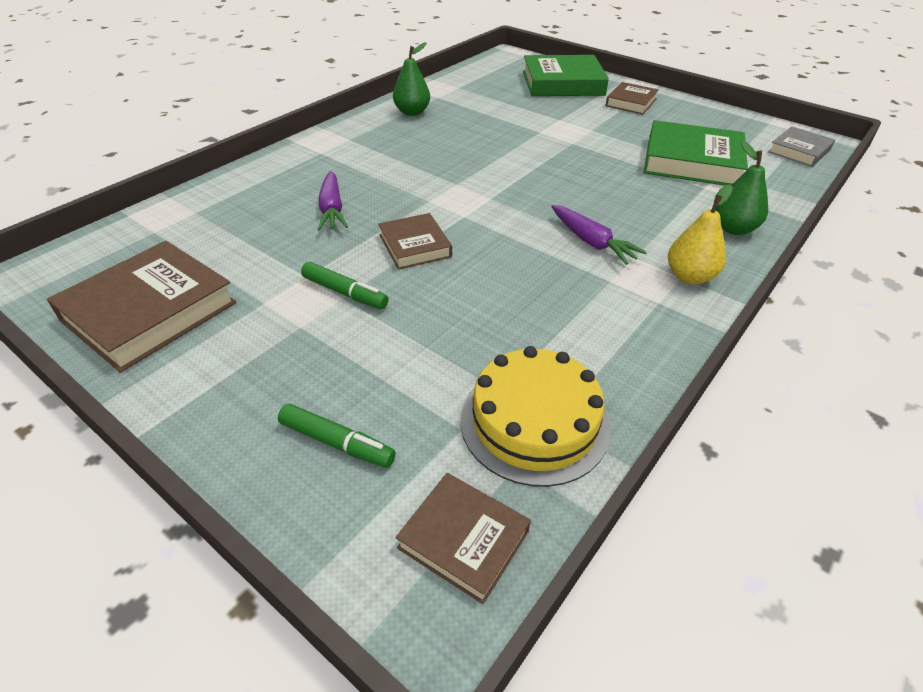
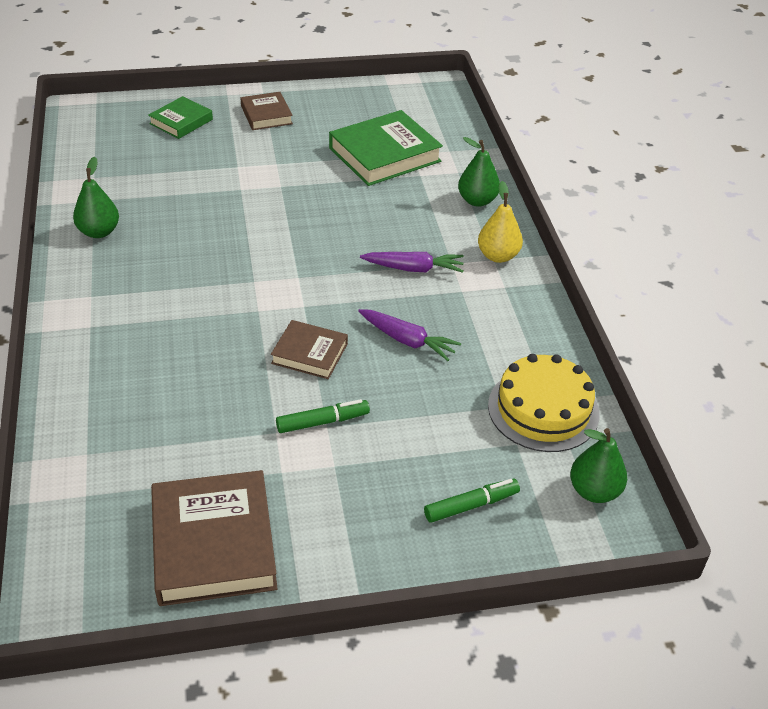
camera: 50 degrees left, 0 degrees up
purple carrot [318,171,348,231] -> purple carrot moved to [358,309,461,361]
brown book [395,473,531,604] -> green pear [570,428,627,503]
green book [523,55,609,96] -> green book [148,96,213,139], size x0.57
grey book [768,126,835,167] -> none

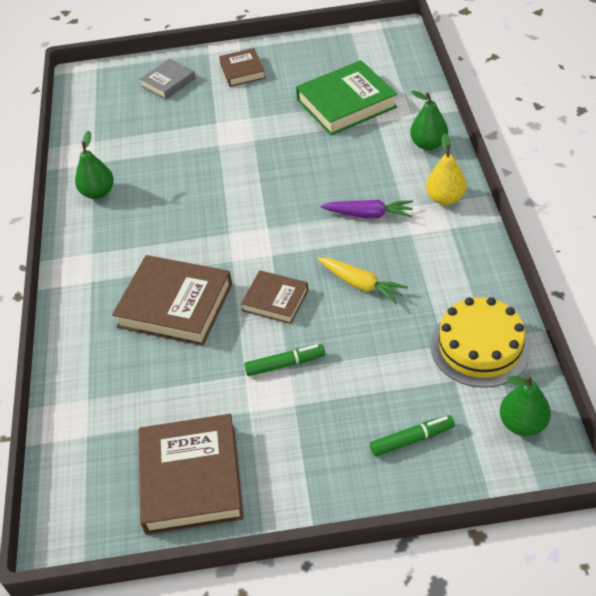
camera: 10 degrees right, 5 degrees up
green book [148,96,213,139] -> grey book [140,59,196,99]
purple carrot [358,309,461,361] -> yellow carrot [318,258,408,304]
none -> brown book [112,255,232,346]

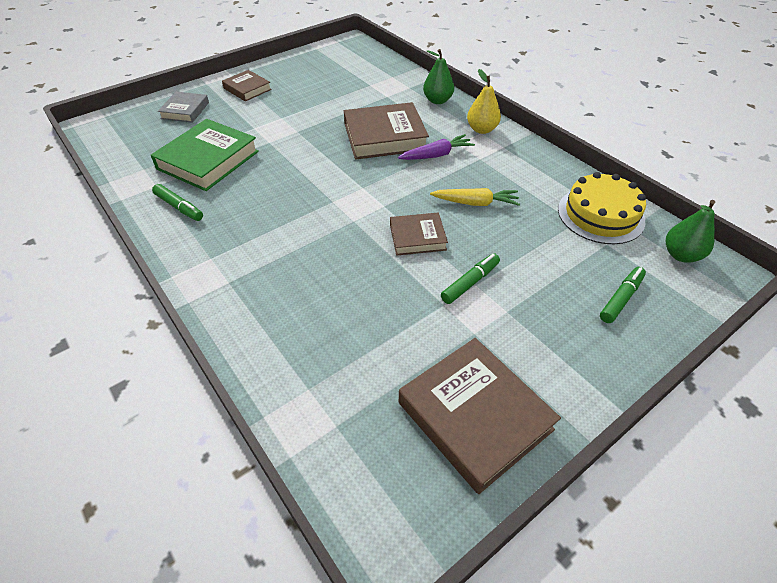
camera: 35 degrees left, 0 degrees up
green pear [75,130,114,199] -> green marker [152,184,203,221]
brown book [112,255,232,346] -> brown book moved to [344,102,429,160]
green book [296,60,397,135] -> green book moved to [151,119,259,191]

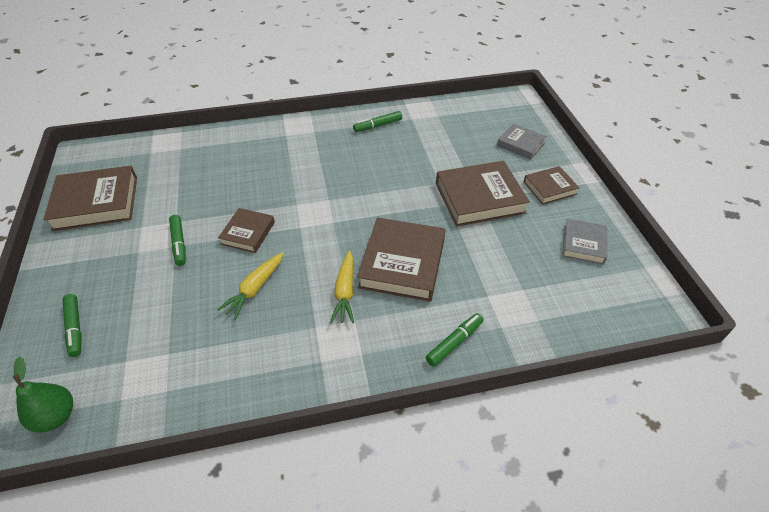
camera: 115 degrees right, 0 degrees up
green book [151,119,259,191] -> none
purple carrot [398,134,475,160] -> yellow carrot [330,251,354,323]
green pear [423,49,454,104] -> green marker [426,313,484,367]
yellow pear [467,69,501,134] -> none
yellow cake [558,172,646,244] -> none
none -> brown book [436,161,530,227]
none -> grey book [562,219,607,265]

